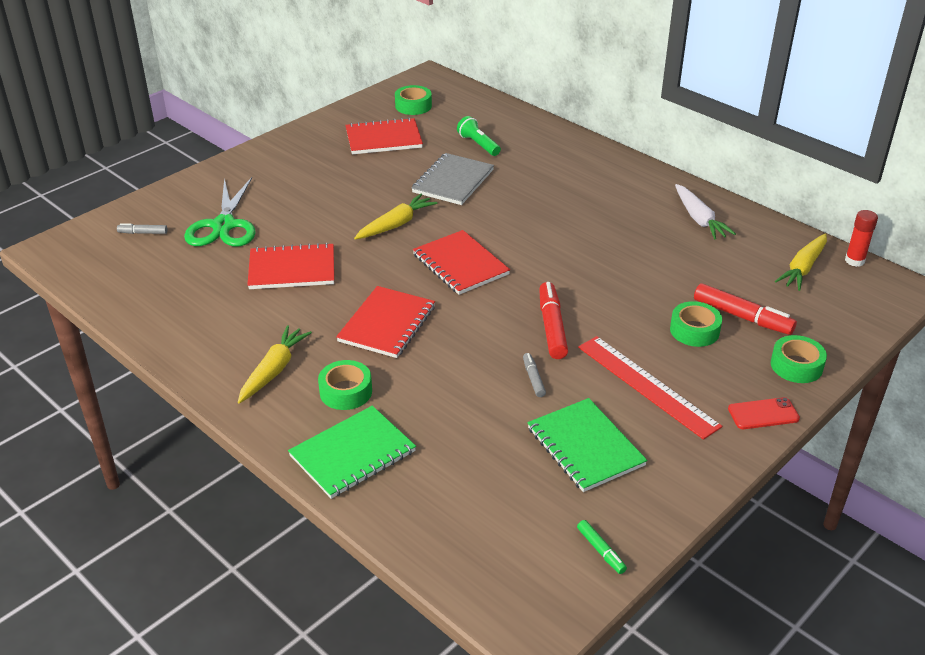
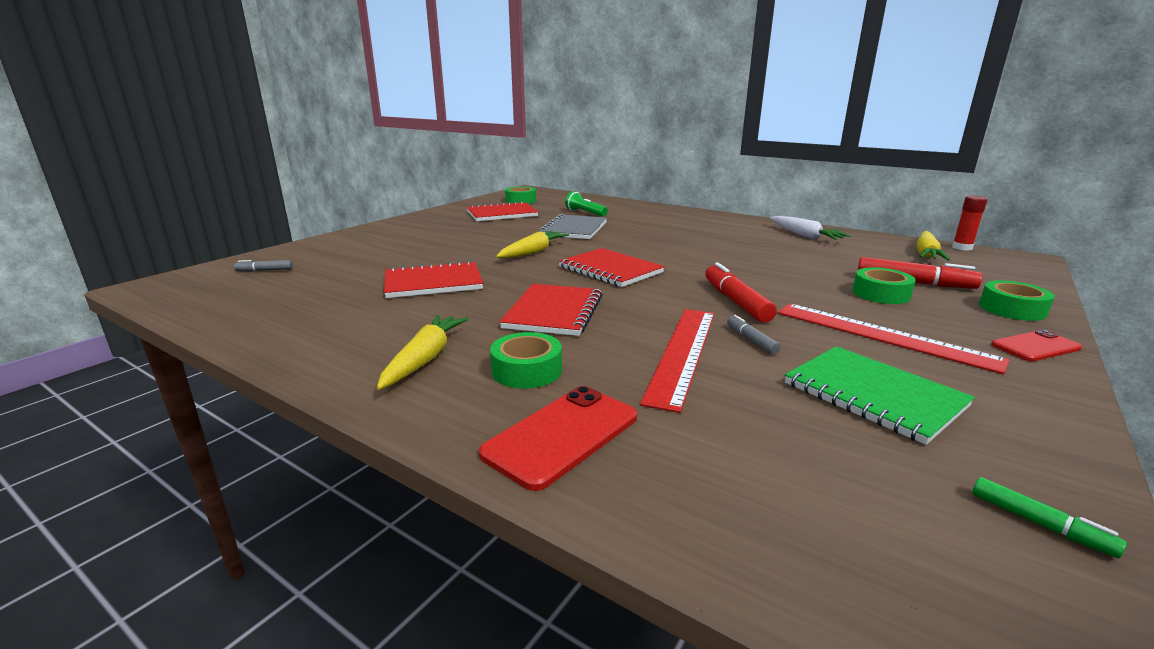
camera: 10 degrees left, 15 degrees down
green scissors [184,177,256,246] -> none
green notebook [288,406,416,499] -> red phone [479,386,637,491]
none -> red ruler [640,309,715,413]

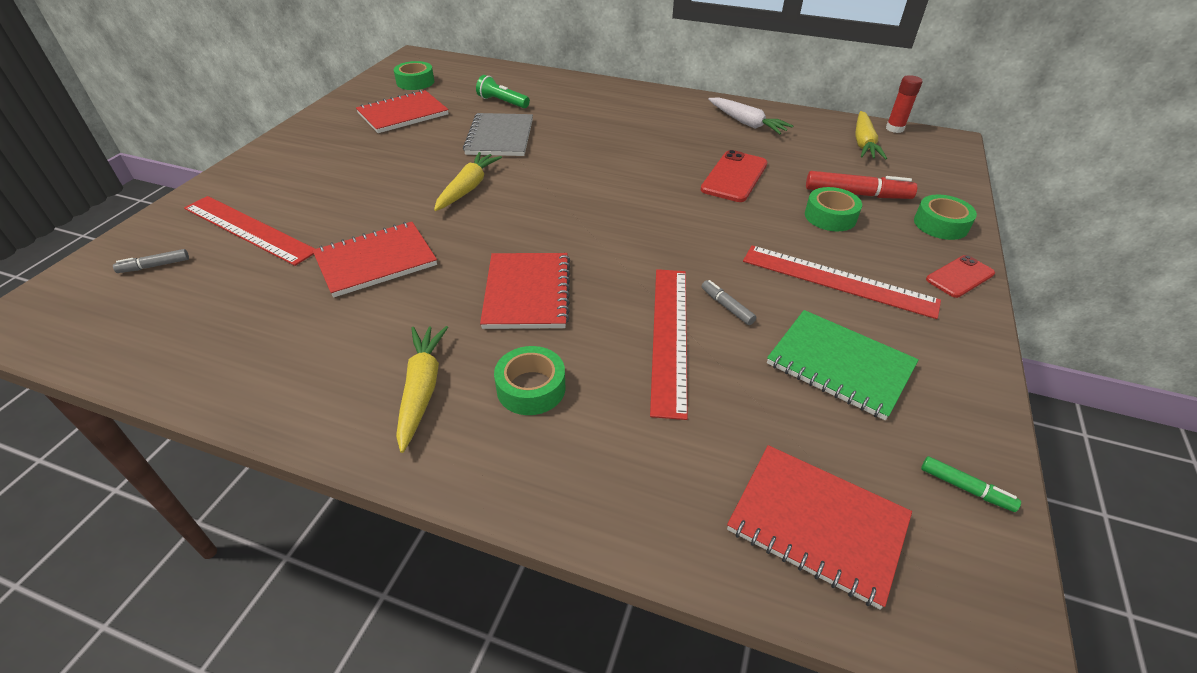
camera: 15 degrees left, 20 degrees up
red phone [479,386,637,491] -> red phone moved to [701,150,767,202]
red notebook [559,248,665,287] -> red notebook moved to [727,445,912,610]
red marker [705,262,777,323] -> none
none -> red ruler [184,196,315,266]

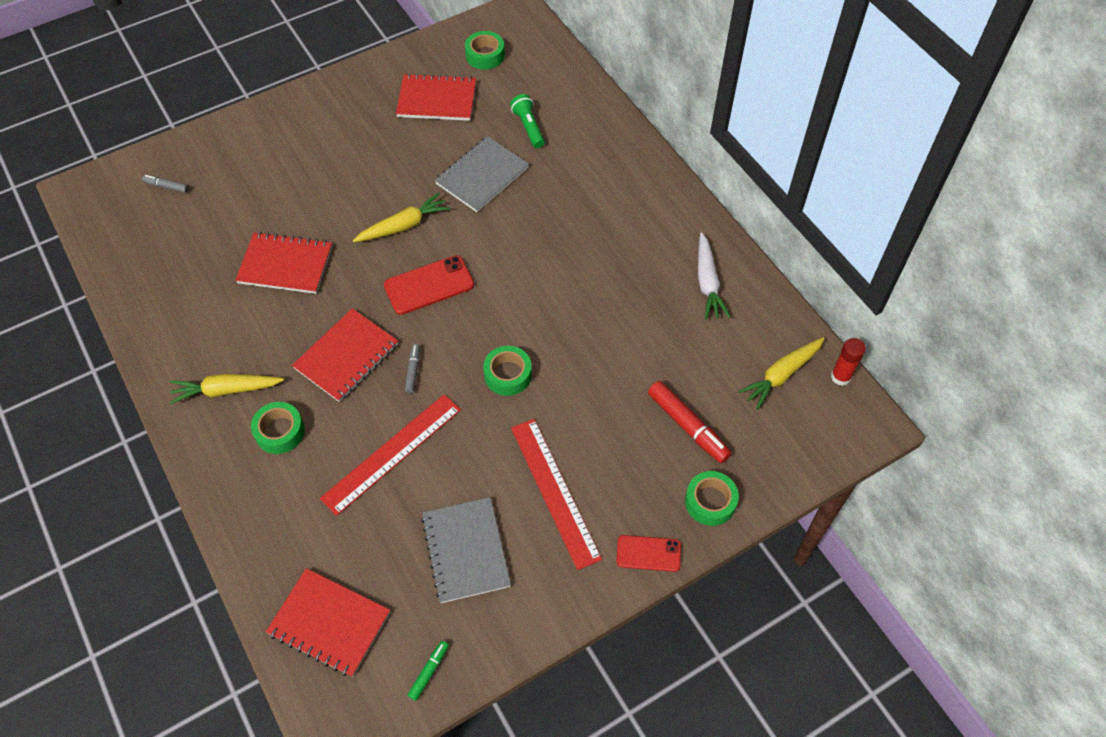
camera: 40 degrees right, 15 degrees up
red ruler [184,196,315,266] -> none
yellow carrot [396,326,448,453] -> yellow carrot turned 135 degrees counterclockwise [169,374,284,404]
red phone [701,150,767,202] -> red phone moved to [384,255,474,315]
grey marker [702,280,756,325] -> grey marker moved to [405,344,420,393]
red notebook [727,445,912,610] -> red notebook turned 45 degrees counterclockwise [266,568,390,677]
green notebook [767,310,919,420] -> grey notebook [421,497,511,603]
green tape [805,187,862,231] -> green tape moved to [483,346,532,396]
green marker [921,456,1021,512] -> green marker turned 135 degrees counterclockwise [408,641,449,701]

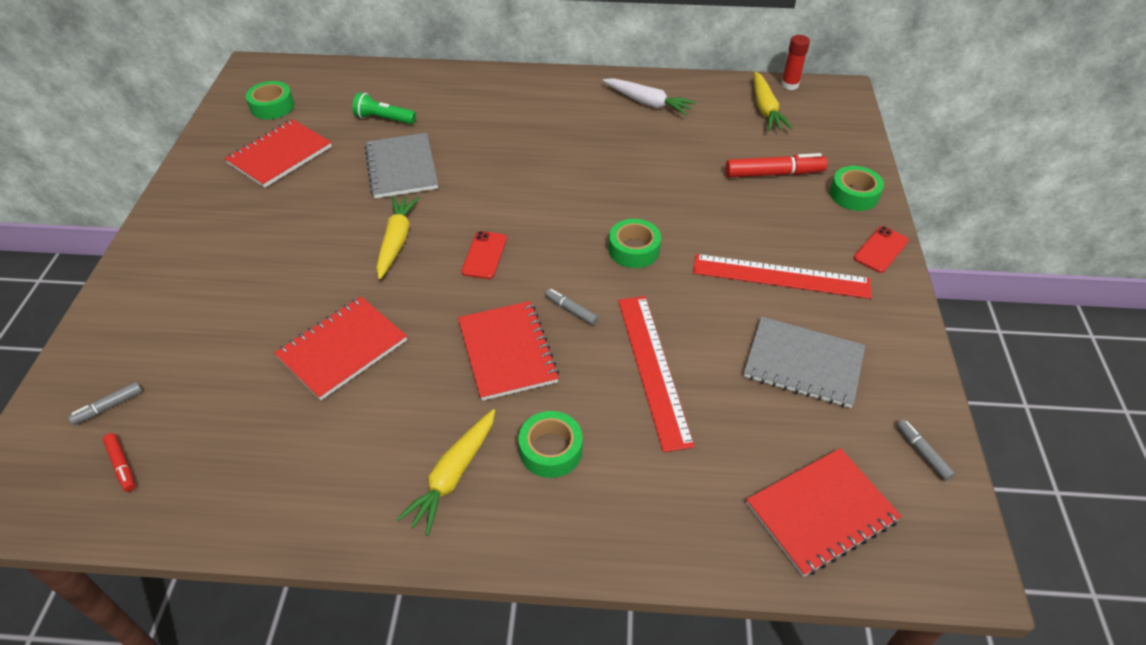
camera: 55 degrees left, 10 degrees down
red phone [384,255,474,315] -> red phone [461,231,507,279], size x0.65
green marker [408,641,449,701] -> grey marker [897,419,955,481]
none -> red marker [103,433,136,492]

